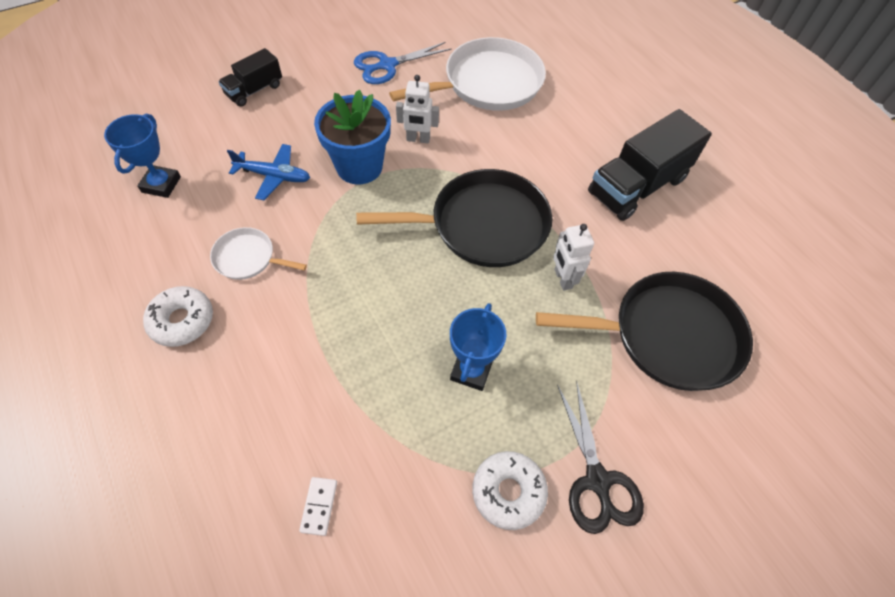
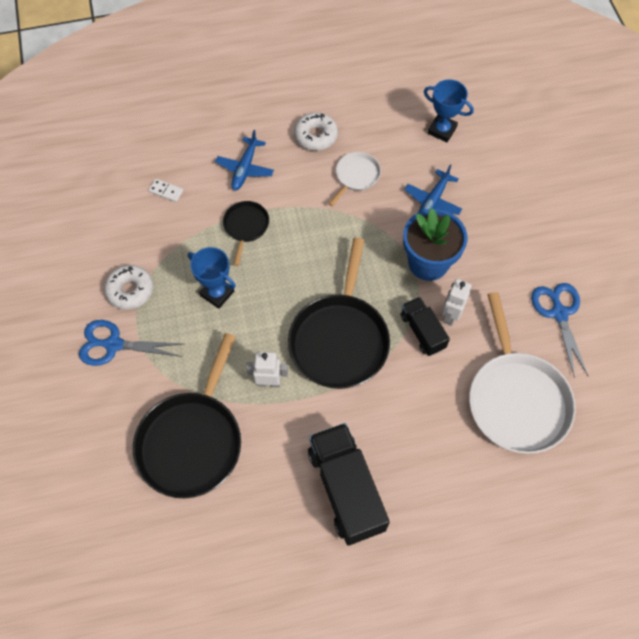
camera: 110 degrees right, 5 degrees up
black truck [218,48,282,107] -> black truck moved to [401,297,450,356]
black scissors [557,381,644,534] -> blue scissors [79,320,183,366]
none -> blue plane [215,130,274,190]
none -> black pan [223,201,269,266]

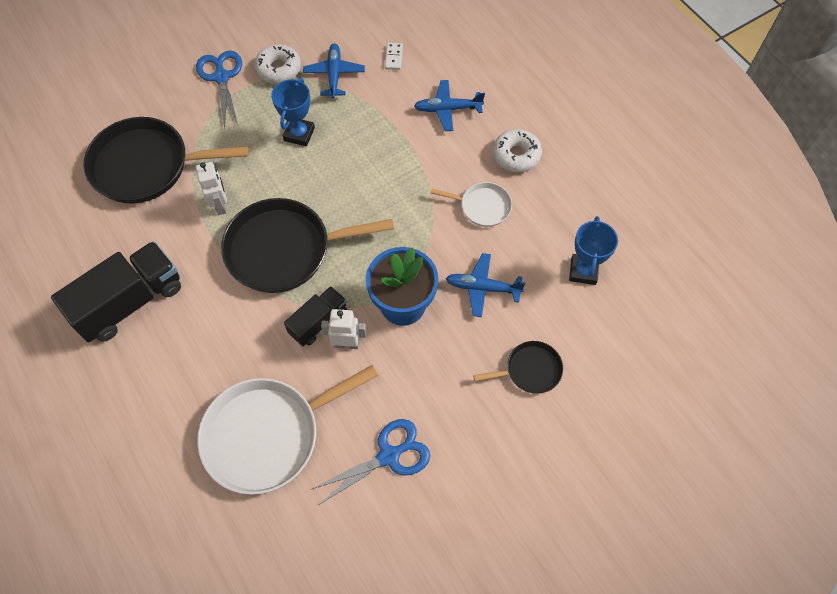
camera: 70 degrees right, 0 degrees up
black pan [223,201,269,266] -> black pan moved to [473,341,563,394]
none -> blue plane [303,43,365,99]

